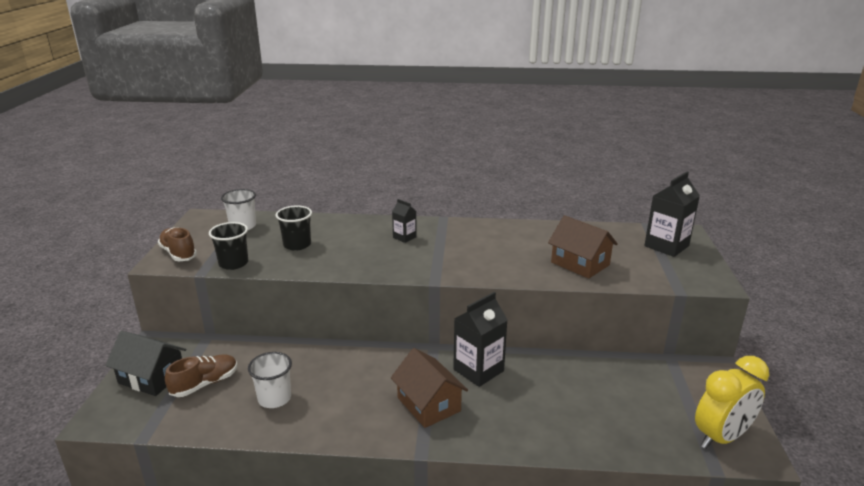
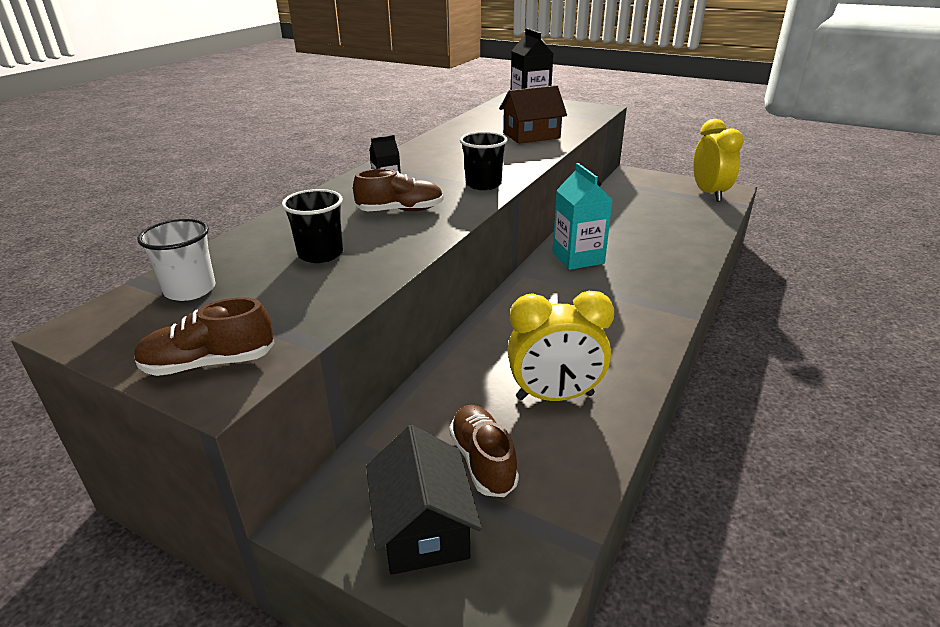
camera: 65 degrees left, 5 degrees up
black house [105,331,187,396] -> black house turned 60 degrees counterclockwise [366,425,482,575]
black cup [209,222,248,270] -> black cup moved to [460,132,508,190]
white cup [248,352,292,408] -> yellow clock [508,290,614,401]
brown house [391,348,468,428] -> none
black carton [453,292,507,387] -> turquoise carton [553,163,613,270]
none -> brown shoe [353,169,444,211]

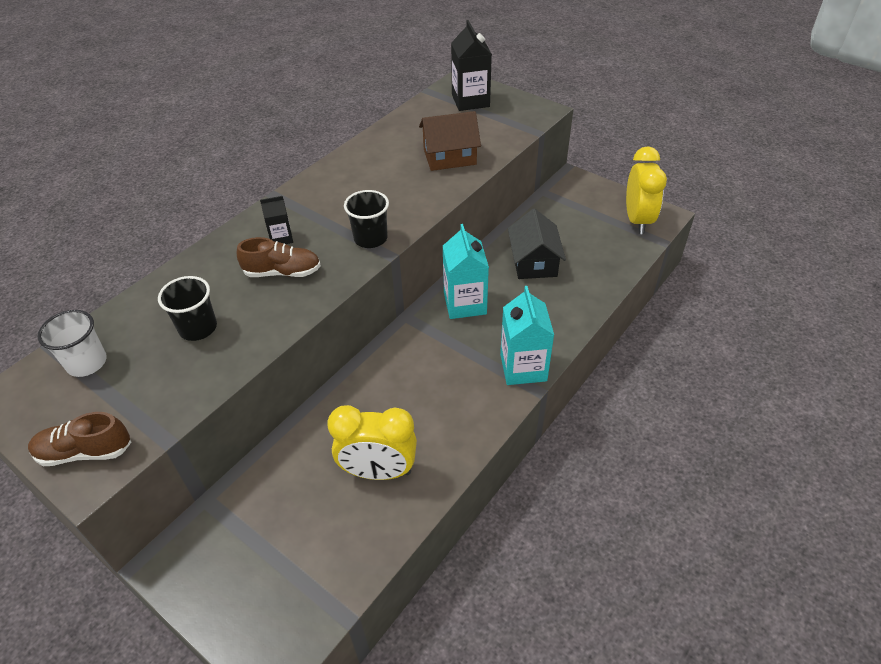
camera: 10 degrees right, 15 degrees up
black house [366,425,482,575] -> black house moved to [508,209,566,279]
brown shoe [449,405,519,497] -> none
none -> turquoise carton [500,286,554,385]

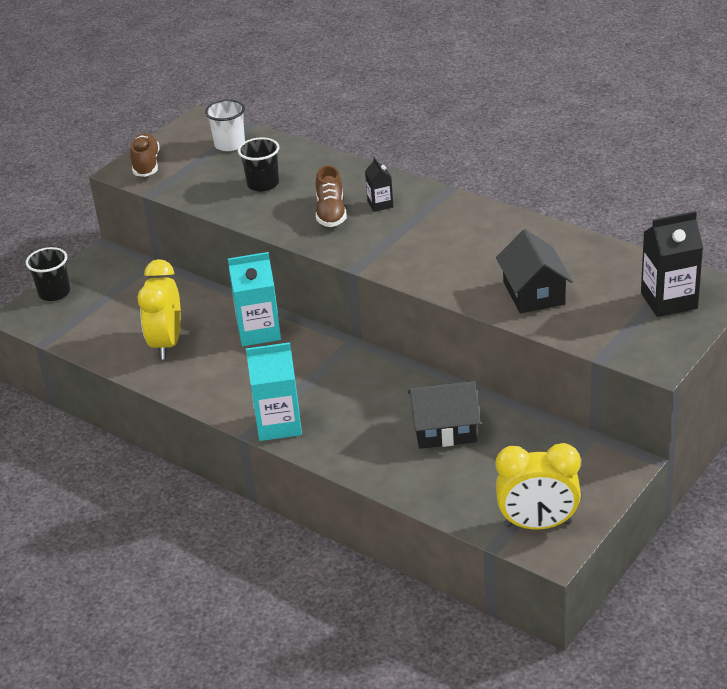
camera: 90 degrees right, 10 degrees down
black cup [344,190,389,248] -> black cup moved to [26,247,70,301]
brown house [419,111,481,171] -> black house [496,229,573,313]
turquoise carton [443,224,489,319] -> turquoise carton moved to [228,252,281,346]

